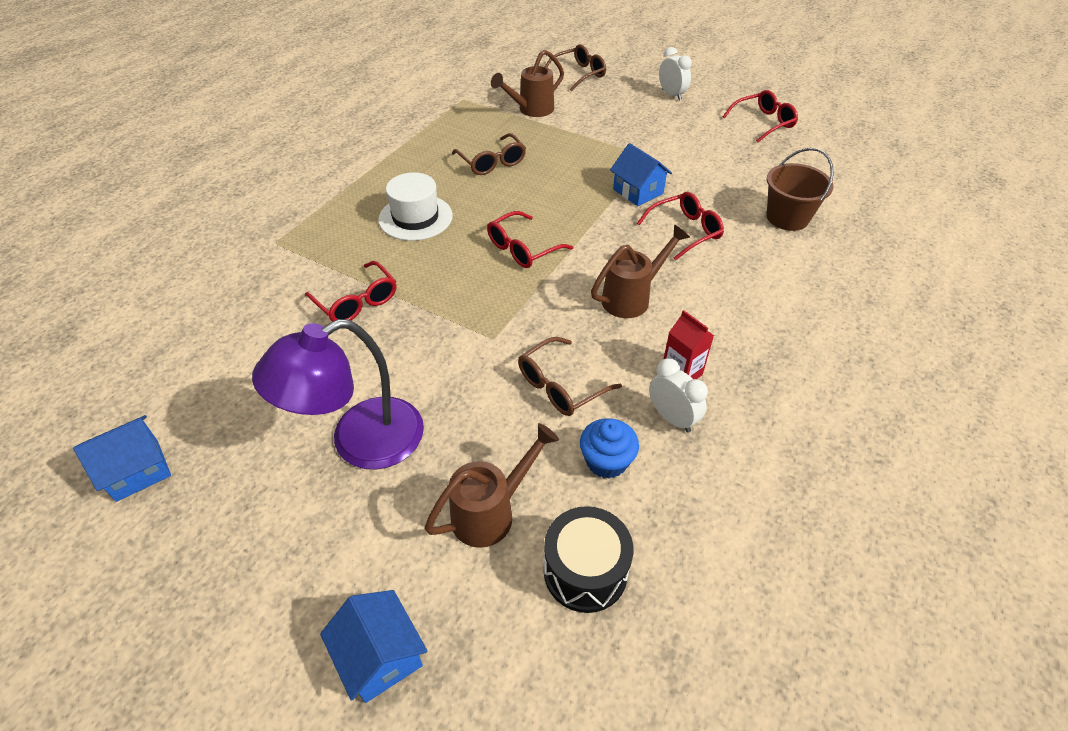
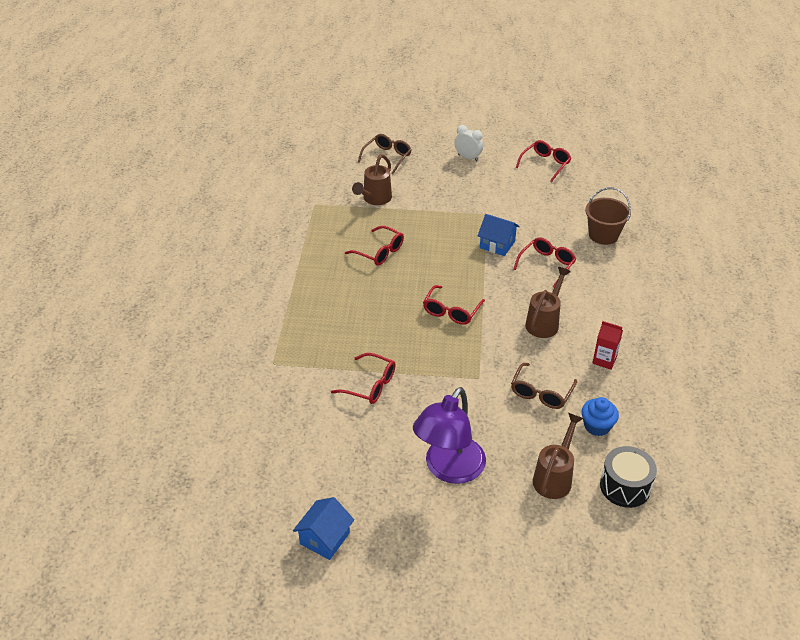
camera: 25 degrees left, 5 degrees down
blue house [320,590,427,703] -> none
white hat [378,172,453,241] -> none
brown glasses [452,133,526,175] -> red glasses [345,226,404,266]
white clock [649,358,708,433] -> none

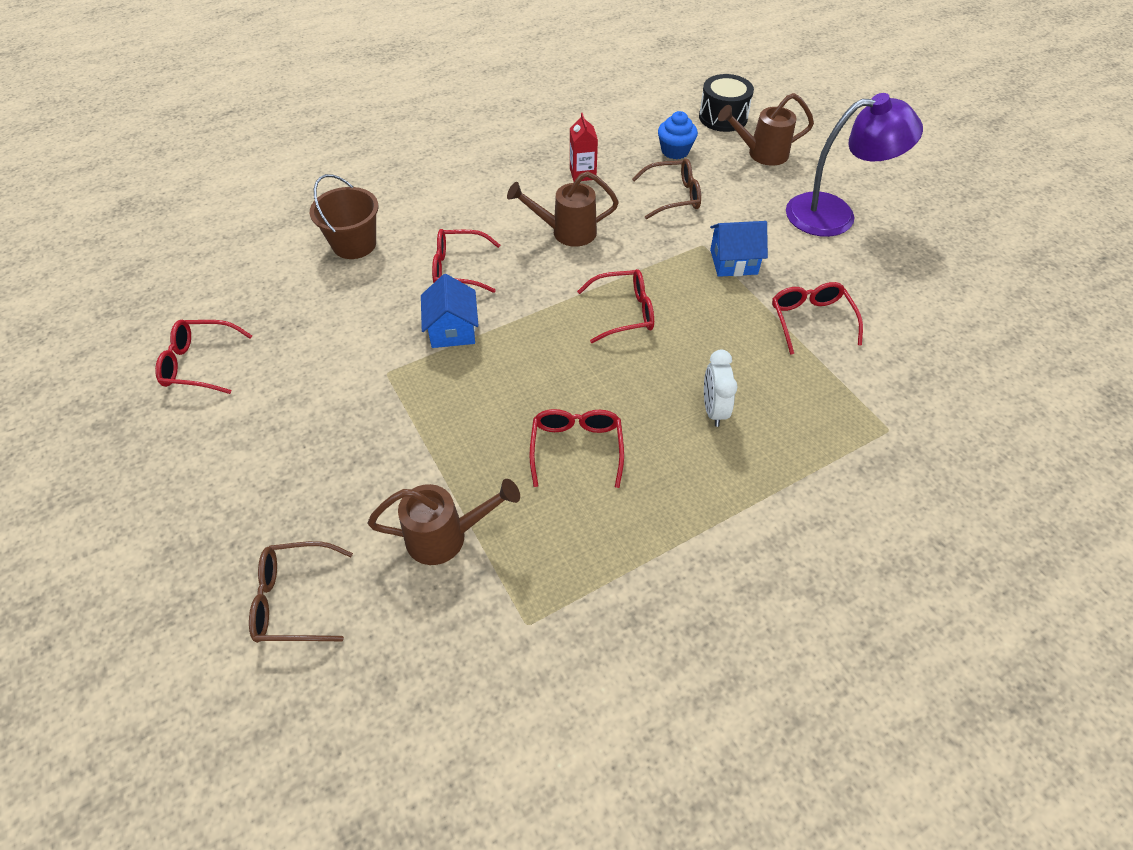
camera: 125 degrees left, 10 degrees up
blue house [293,497,354,560] -> blue house moved to [710,221,768,277]
white clock [455,125,483,162] -> white clock moved to [704,350,738,427]

